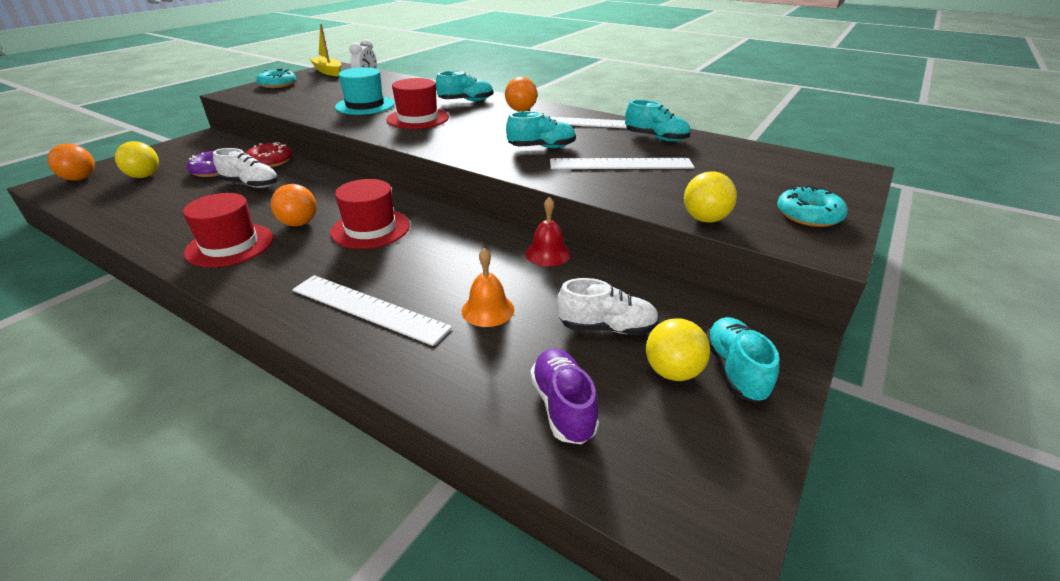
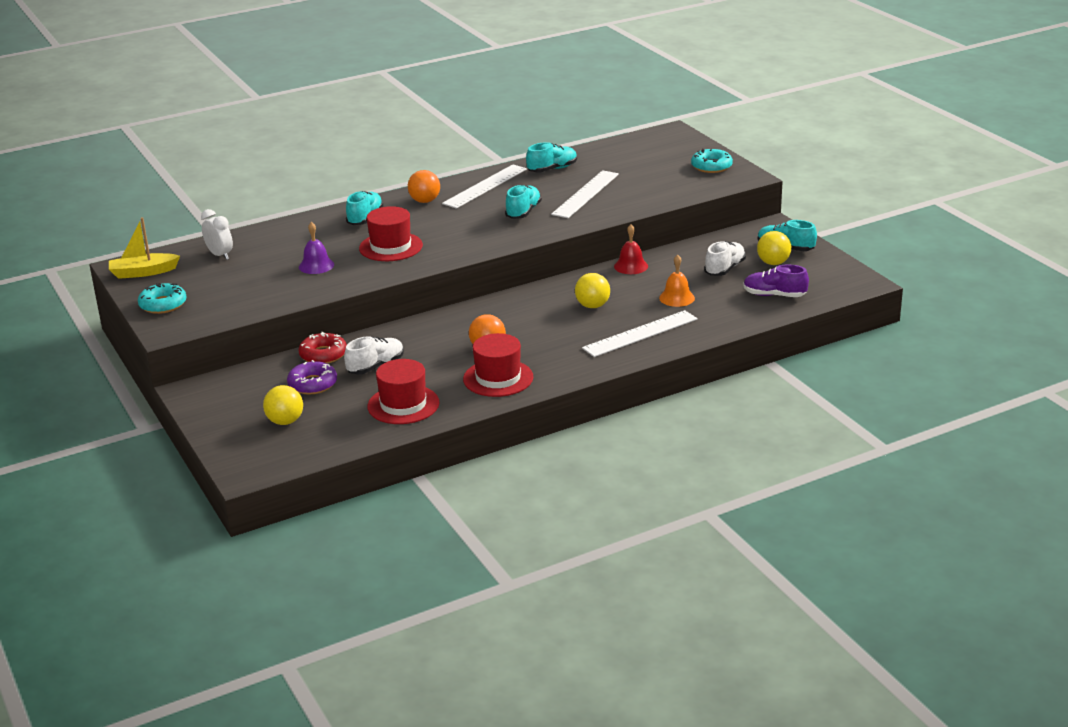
camera: 60 degrees left, 5 degrees down
orange ball [47,144,95,181] -> none
red hat [330,179,410,249] -> red hat moved to [367,359,439,424]
turquoise hat [335,67,395,115] -> purple bell [299,222,334,274]
yellow ball [684,171,737,223] -> yellow ball moved to [575,273,610,308]

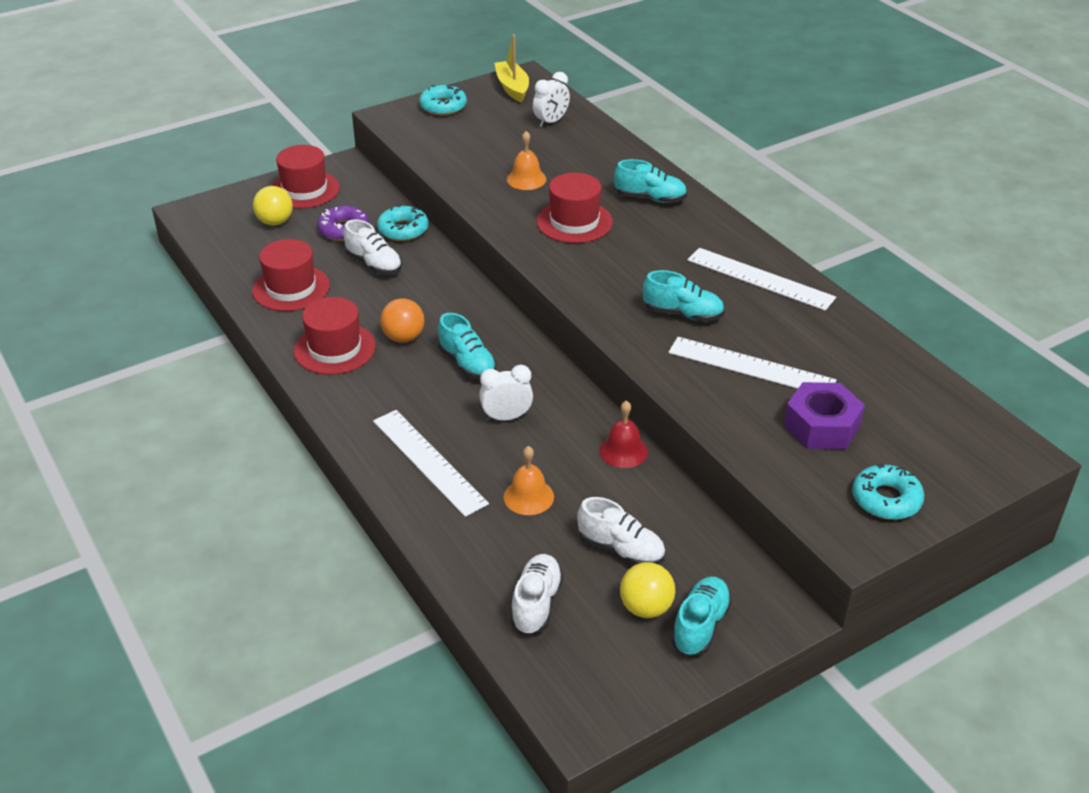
camera: 85 degrees right, 10 degrees up
red donut [298,332,347,364] -> turquoise donut [377,205,429,241]
purple bell [299,222,334,274] -> orange bell [507,131,546,190]
orange ball [408,170,440,203] -> none
turquoise shoe [526,142,577,172] -> turquoise shoe moved to [438,313,496,379]
yellow ball [575,273,610,308] -> white clock [479,365,533,421]
purple shoe [743,264,809,297] -> white shoe [511,554,563,635]
none -> red hat [272,145,340,208]
none -> purple nut [784,382,865,449]

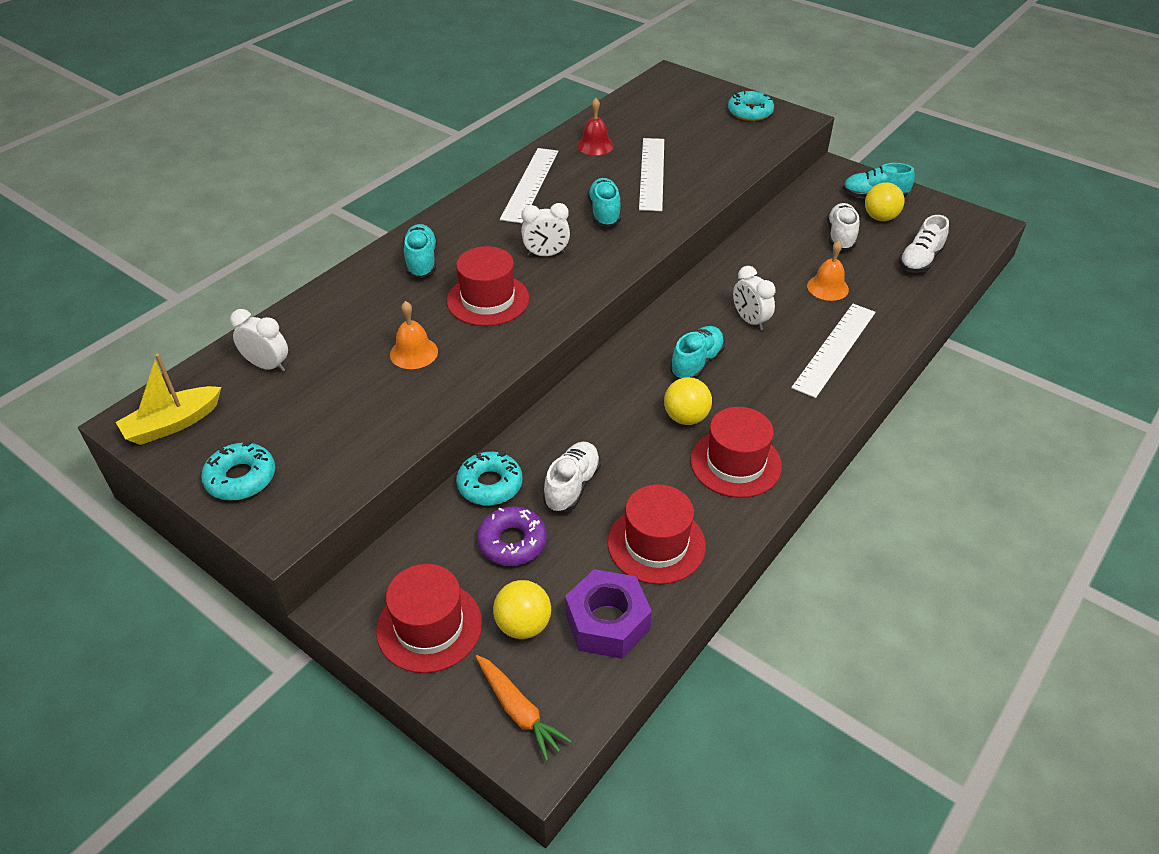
camera: 110 degrees left, 5 degrees up
orange ball [380,298,425,343] -> yellow ball [664,377,712,425]
white shoe [511,554,563,635] -> white shoe turned 45 degrees counterclockwise [899,215,949,273]
red bell [599,401,648,468] -> red bell moved to [577,98,614,155]
purple nut [784,382,865,449] -> purple nut moved to [565,569,652,659]
none -> orange carrot [475,655,572,761]
none -> white clock [521,203,570,257]

